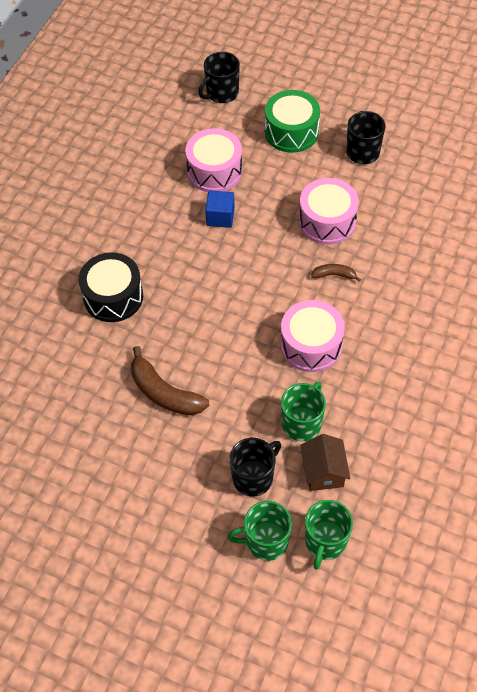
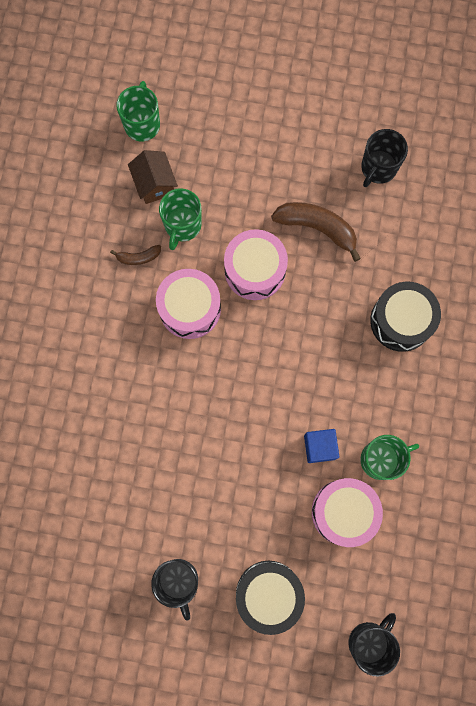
camera: 165 degrees right, 20 degrees up
green mug [227,501,292,561] -> green mug moved to [360,435,419,480]
black mug [229,438,281,497] -> black mug moved to [361,129,408,187]
green drum [265,90,320,153] -> black drum [236,561,305,635]
pink drum [299,178,359,245] -> pink drum moved to [224,229,288,300]
brown banana [311,264,361,282] -> brown banana moved to [110,245,161,265]

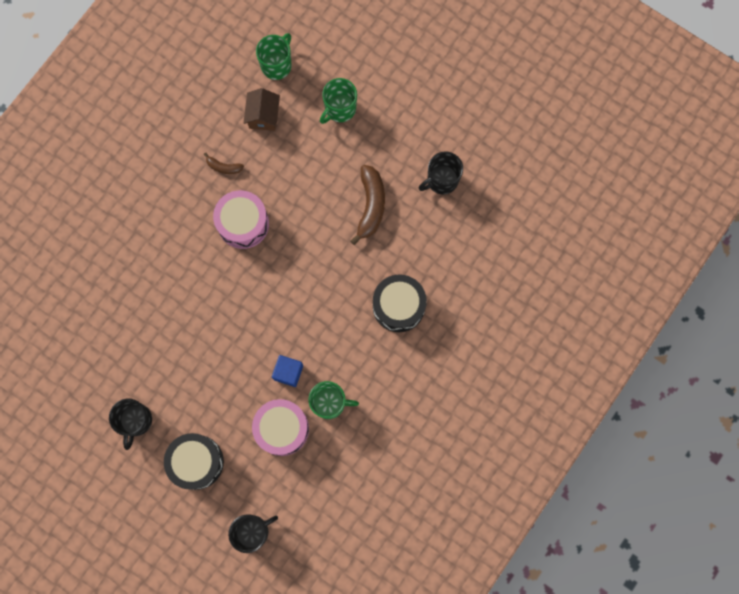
camera: 25 degrees right, 0 degrees up
green mug [159,188,202,250] -> green mug moved to [320,78,357,124]
pink drum [224,229,288,300] -> none
brown banana [271,202,361,262] -> brown banana turned 45 degrees clockwise [351,165,385,245]

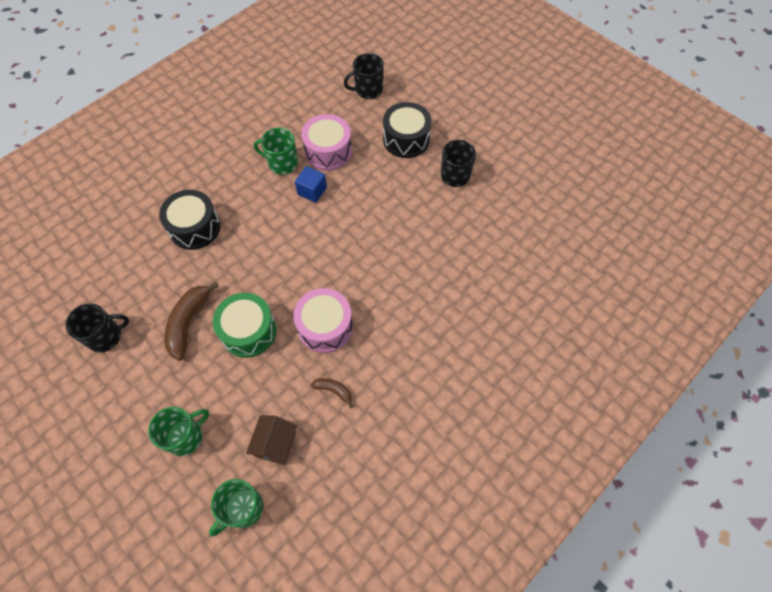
camera: 170 degrees left, 15 degrees down
none -> green drum [213,293,277,358]

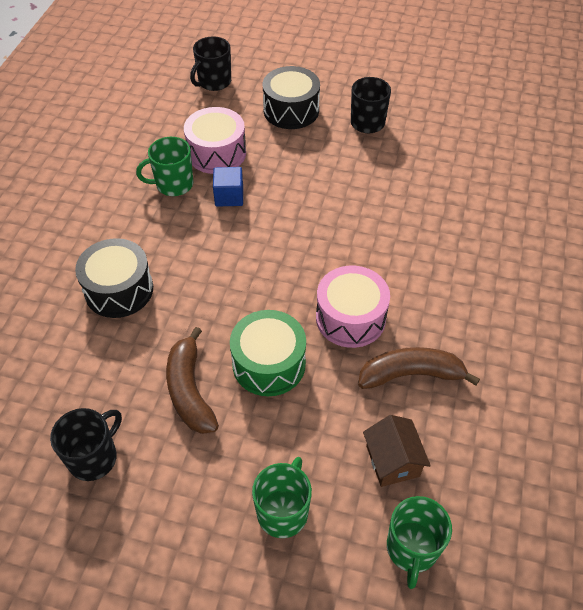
camera: 30 degrees left, 10 degrees down
brown banana [311,378,353,408] -> brown banana [358,347,480,389], size x1.93

